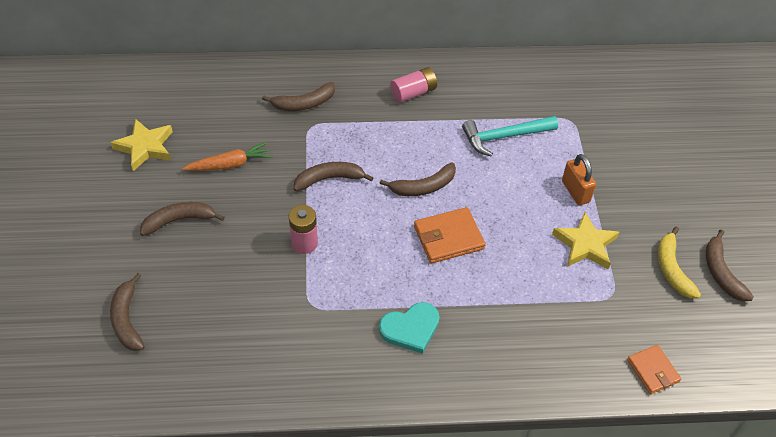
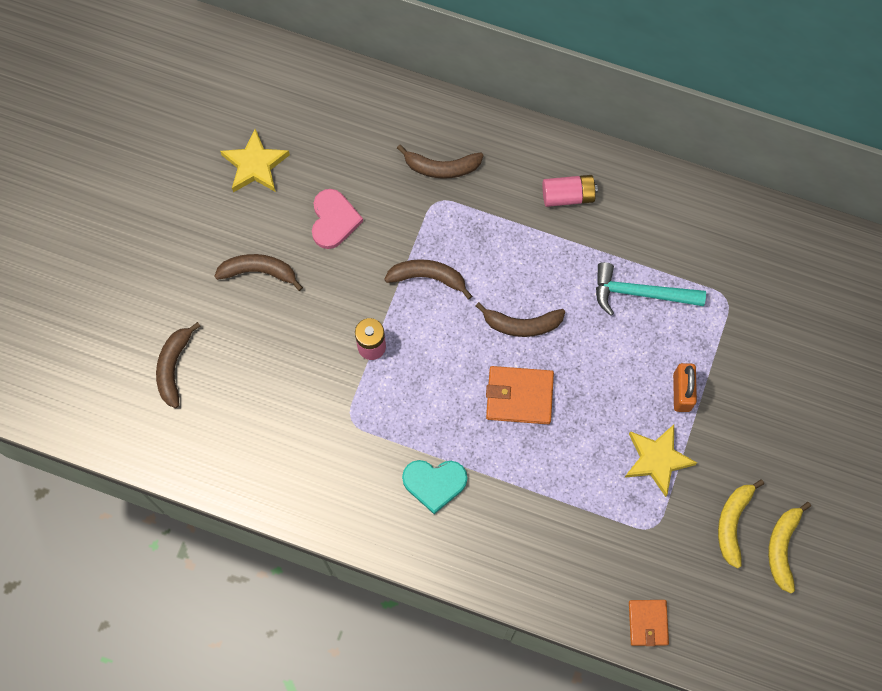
camera: 25 degrees right, 20 degrees up
orange carrot [182,142,272,171] -> pink heart [312,189,363,249]
brown banana [706,229,754,301] -> yellow banana [768,502,811,593]

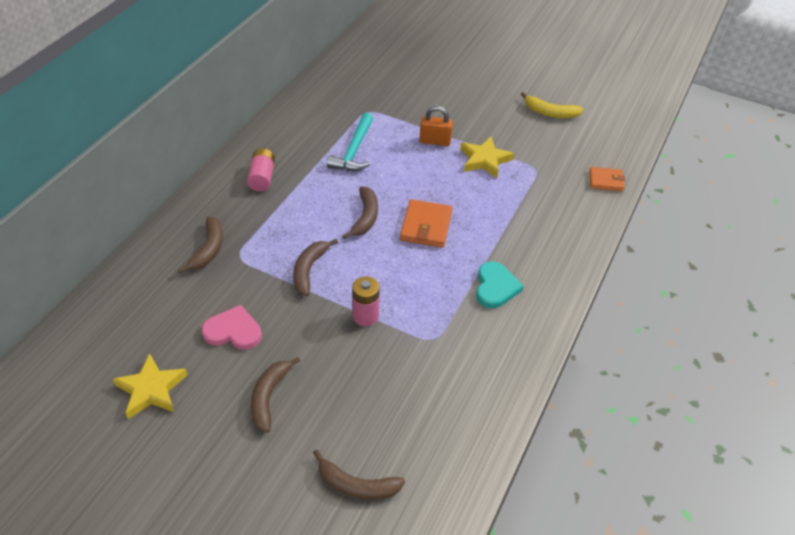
camera: 85 degrees left, 25 degrees down
yellow banana [718,479,764,569] -> none

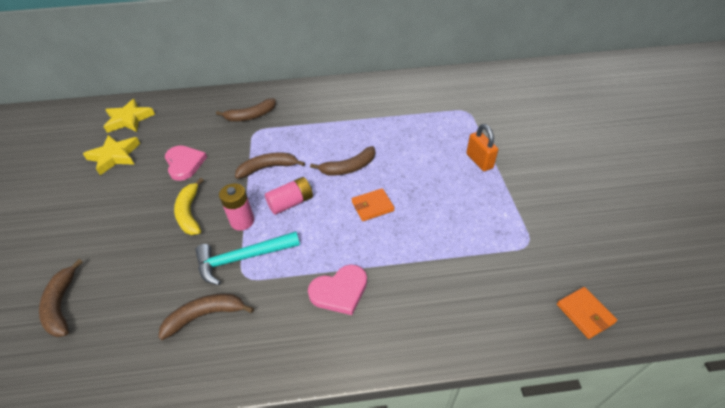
camera: 60 degrees right, 0 degrees up
pink battery [247,148,275,192] -> pink battery moved to [265,177,313,215]
brown banana [251,357,300,433] -> brown banana moved to [158,293,254,340]
turquoise hammer [327,113,373,171] -> turquoise hammer moved to [196,231,300,285]
orange wallet [400,199,453,248] -> orange wallet [352,188,394,221], size x0.66
yellow star [460,137,514,178] -> yellow star moved to [103,99,155,133]
turquoise heart [476,262,524,308] -> pink heart [308,264,367,315]
yellow banana [521,92,583,118] -> yellow banana moved to [174,178,204,235]

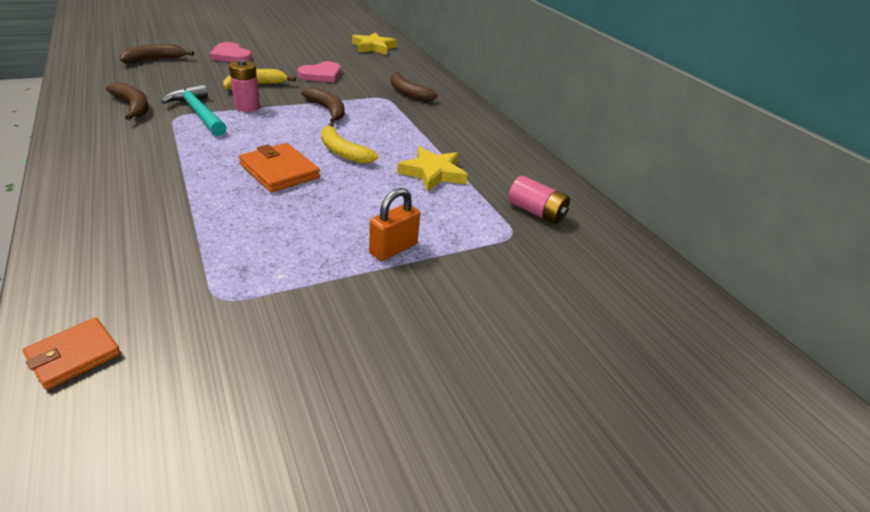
camera: 65 degrees right, 10 degrees down
yellow star [83,135,140,175] -> yellow star moved to [397,146,468,191]
pink battery [265,177,313,215] -> pink battery moved to [508,175,570,224]
pink heart [308,264,367,315] -> pink heart moved to [210,42,252,62]
brown banana [310,146,375,176] -> yellow banana [321,122,378,164]
orange wallet [352,188,394,221] -> orange wallet [239,143,320,193], size x1.51

